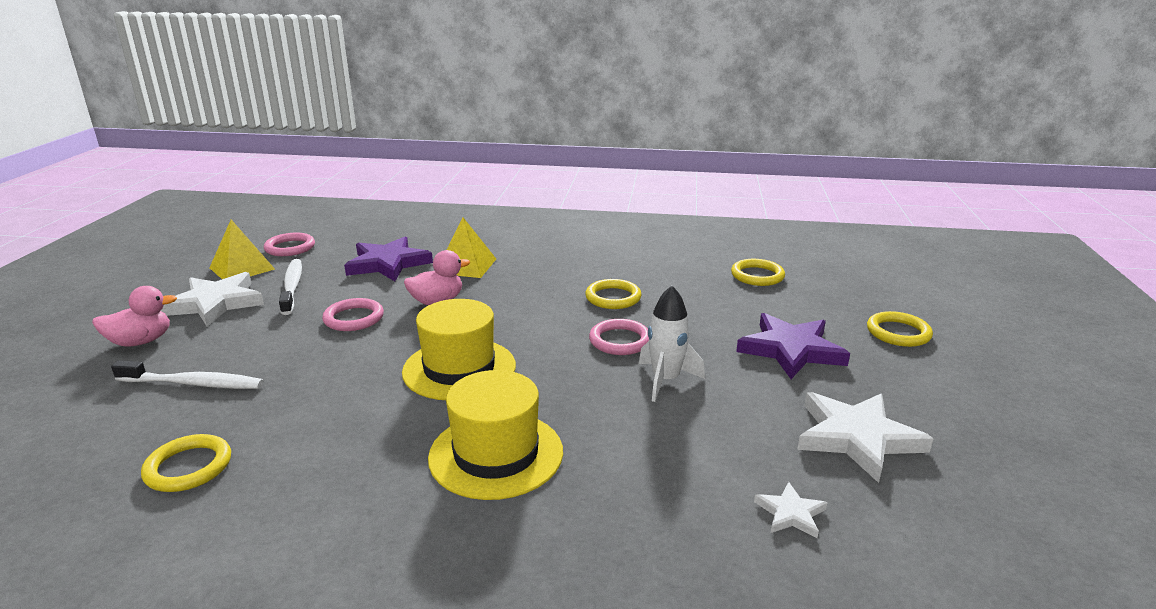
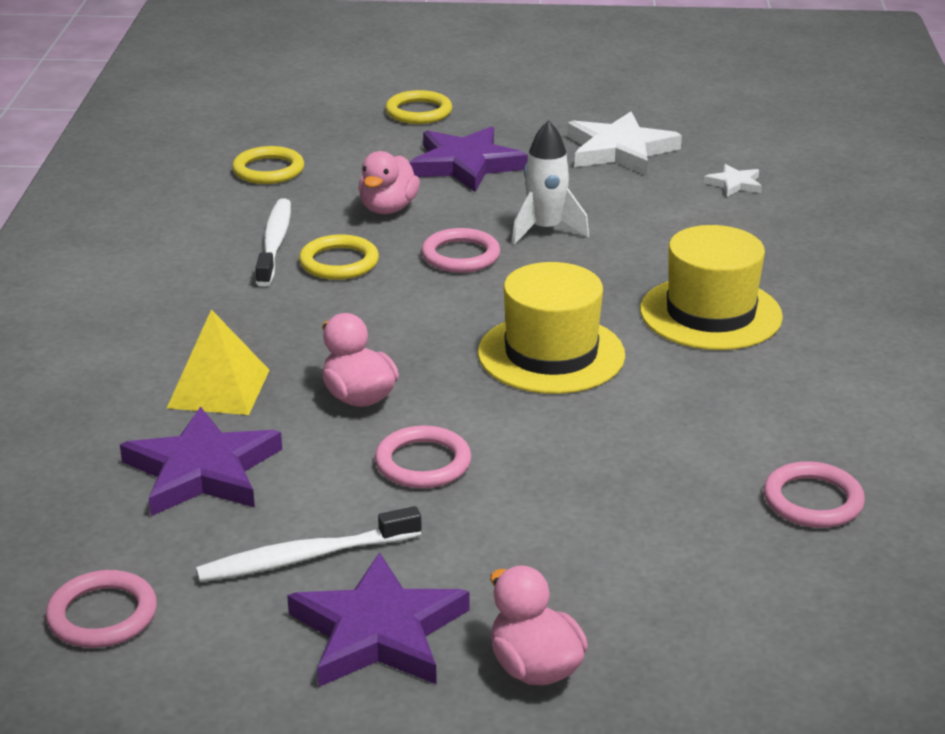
camera: 95 degrees left, 5 degrees up
white toothbrush [111,360,264,389] -> white toothbrush moved to [255,199,291,287]
yellow ring [141,434,231,492] -> pink ring [764,461,865,528]
white star [161,272,264,326] -> purple star [287,552,470,687]
yellow pyramid [209,220,275,279] -> none
none -> pink duck [358,151,420,214]

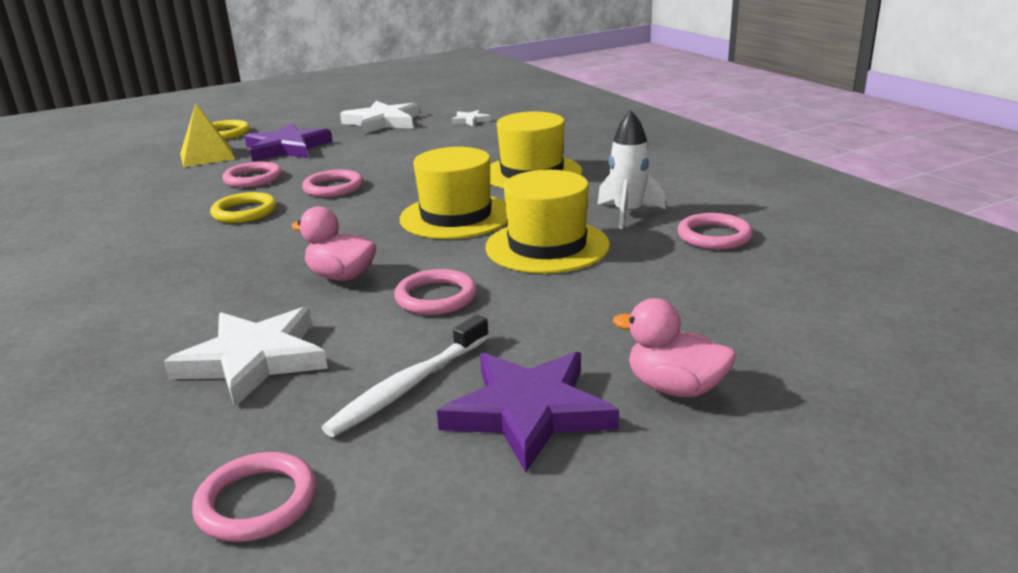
camera: 30 degrees left, 5 degrees down
purple star [120,407,282,516] -> white star [164,307,328,407]
yellow pyramid [167,309,270,415] -> yellow pyramid moved to [180,103,235,167]
yellow ring [232,146,304,184] -> none
white toothbrush [255,199,291,287] -> none
pink duck [358,151,420,214] -> pink ring [222,161,282,188]
white rocket [512,120,589,245] -> white rocket moved to [597,110,666,229]
none -> yellow hat [485,170,610,274]

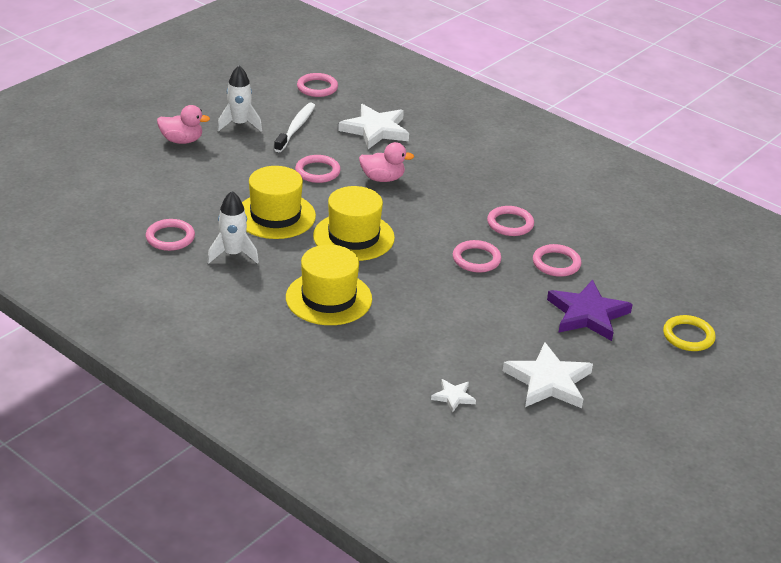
camera: 155 degrees right, 10 degrees up
yellow pyramid [180,103,235,167] -> none
yellow ring [210,192,277,223] -> pink ring [487,206,534,236]
purple star [437,352,619,472] -> white rocket [217,66,262,132]

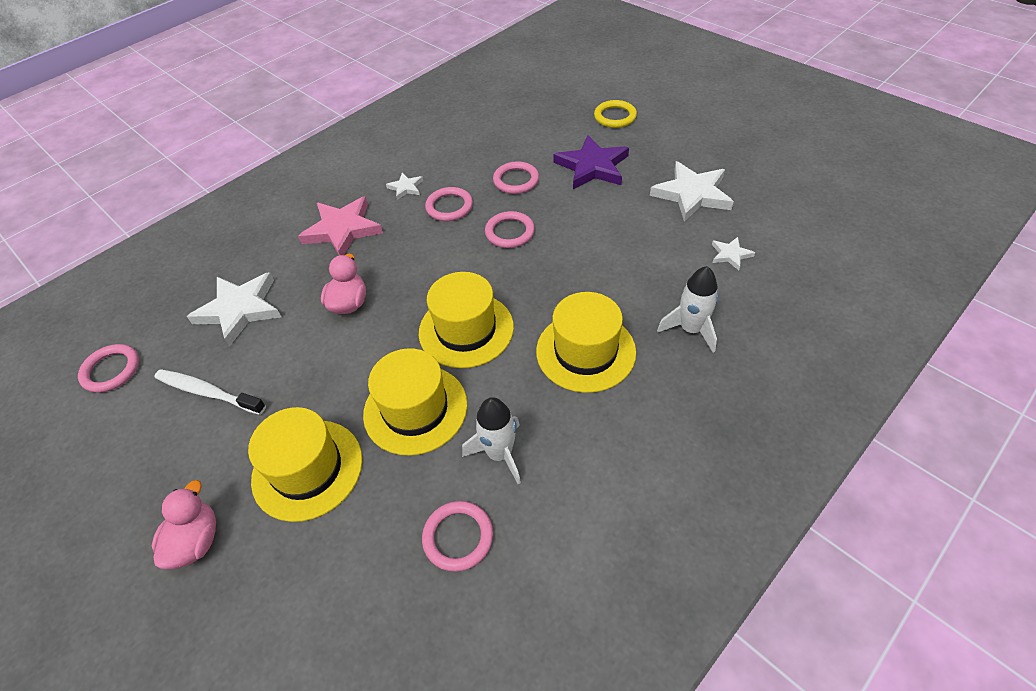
camera: 80 degrees left, 15 degrees up
white rocket [217,66,262,132] -> white rocket moved to [657,266,718,353]
pink ring [295,155,341,183] -> none
none -> yellow hat [248,407,363,522]
none -> pink star [298,196,383,255]
none -> white star [386,173,423,200]

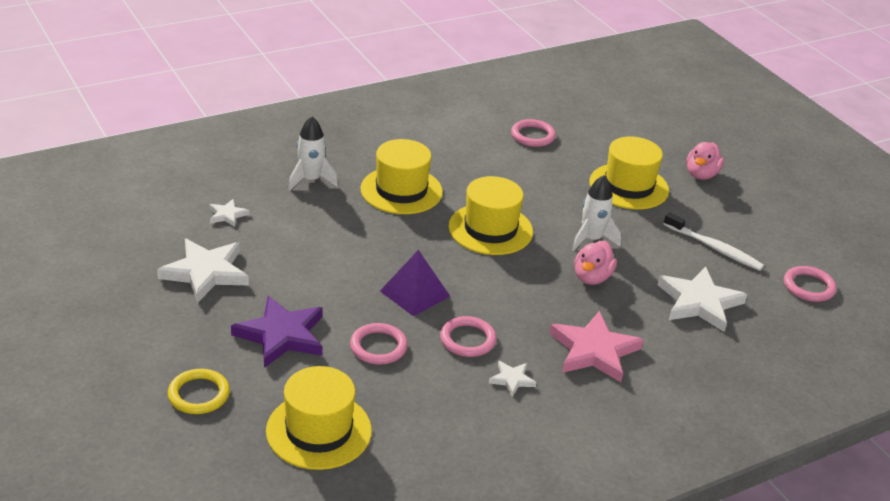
camera: 170 degrees left, 15 degrees down
yellow hat [363,348,468,456] -> yellow hat moved to [266,366,372,470]
white rocket [462,397,521,484] -> white rocket moved to [572,175,621,251]
pink ring [485,211,535,248] -> purple pyramid [380,250,450,317]

